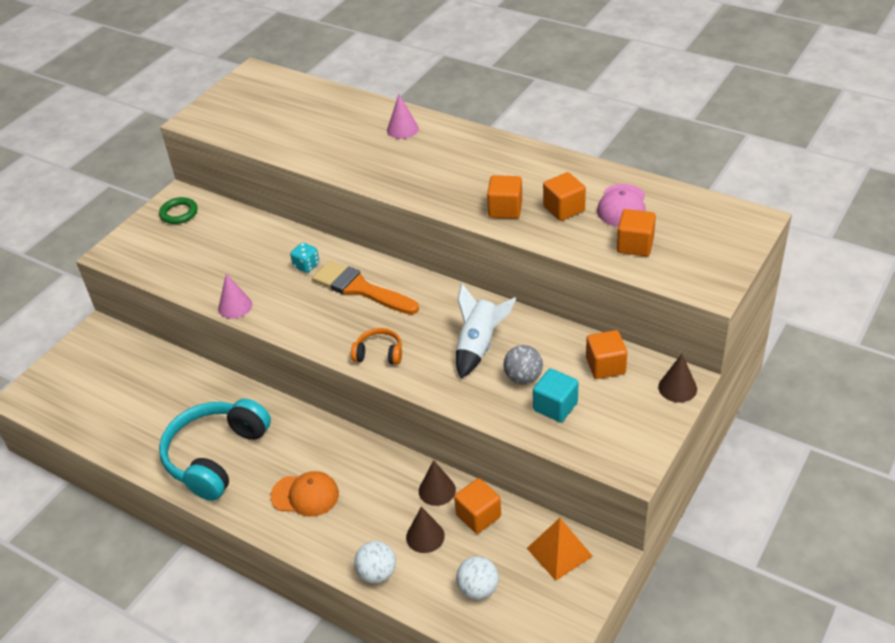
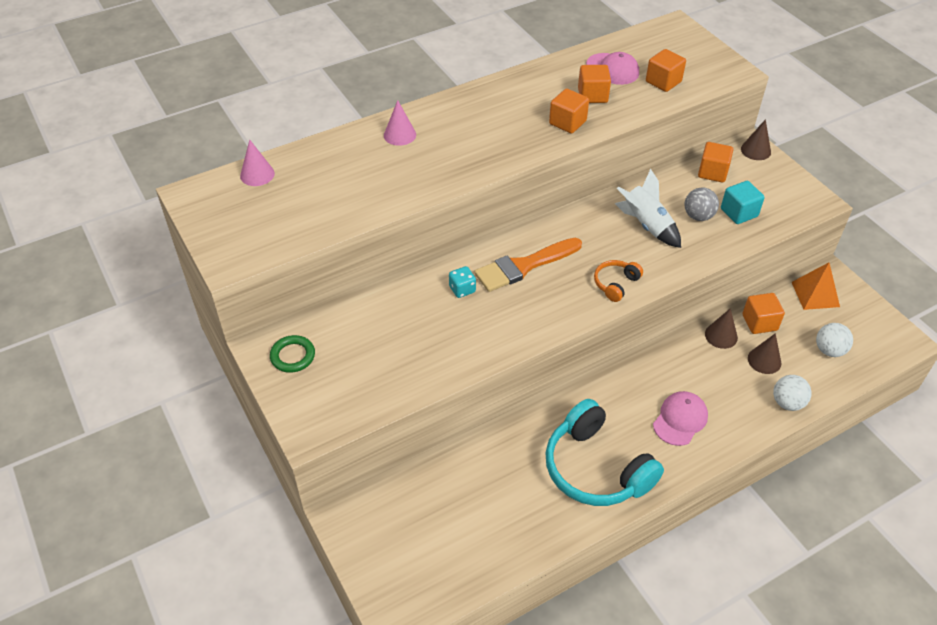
camera: 65 degrees left, 5 degrees up
pink cone [218,274,252,319] -> pink cone moved to [240,140,275,186]
orange cap [270,471,339,517] -> pink cap [653,391,708,446]

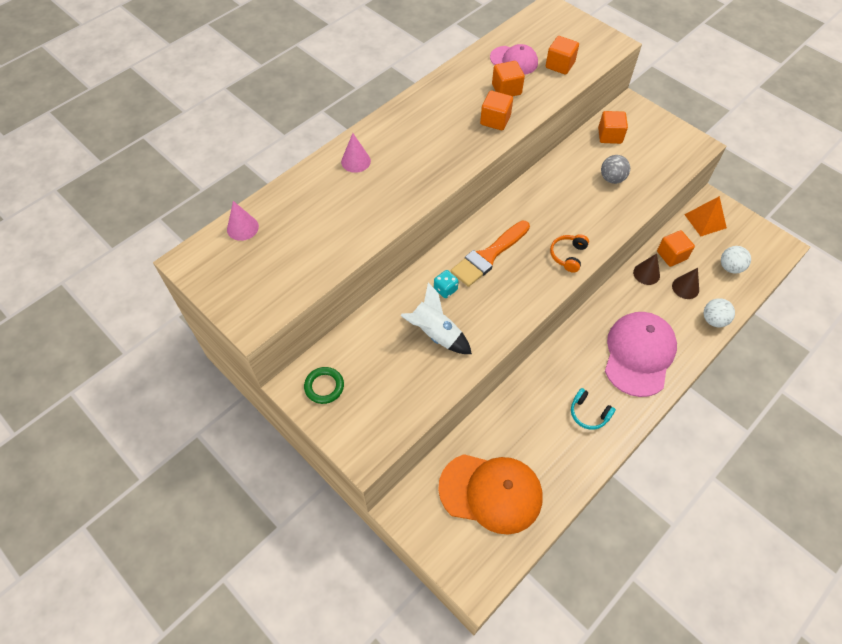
camera: 15 degrees left, 10 degrees up
turquoise headphones [545,399,664,506] -> turquoise headphones [571,388,616,430], size x0.46
white rocket [615,169,681,248] -> white rocket moved to [401,282,472,354]
pink cap [653,391,708,446] -> pink cap [605,312,677,397], size x1.78
turquoise cube [721,181,765,224] -> none
brown cone [741,119,771,160] -> none
none -> orange cap [438,454,542,535]

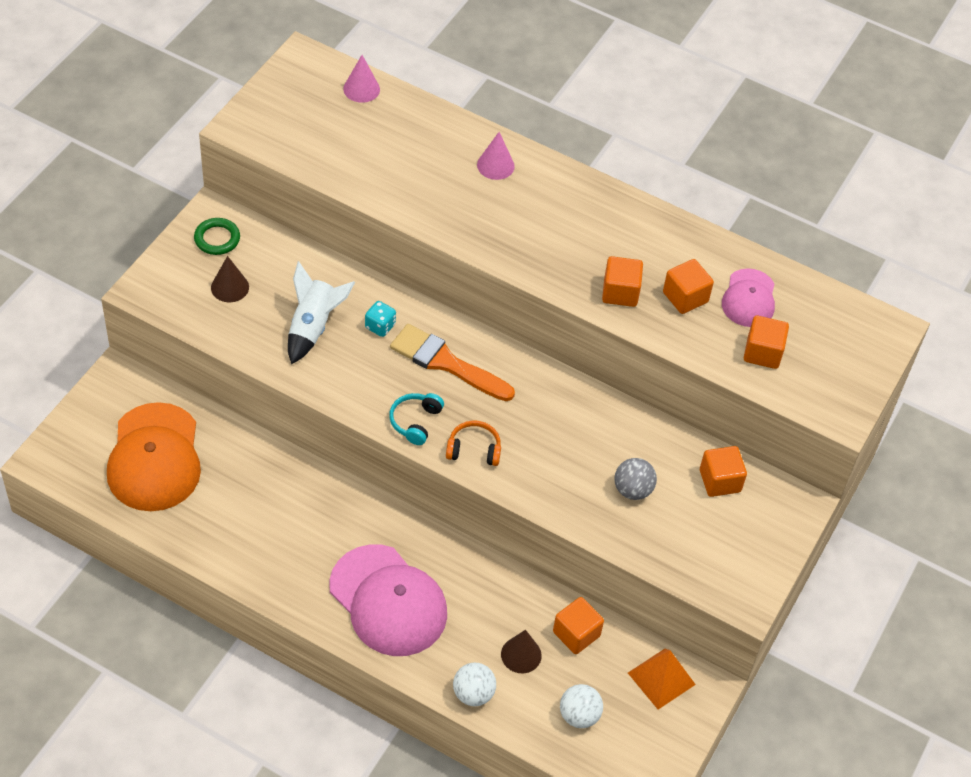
camera: 70 degrees right, 5 degrees down
turquoise headphones [571,388,616,430] -> turquoise headphones moved to [389,393,444,445]
pink cap [605,312,677,397] -> pink cap turned 45 degrees clockwise [329,544,447,656]
brown cone [633,253,660,285] -> brown cone moved to [211,256,249,302]

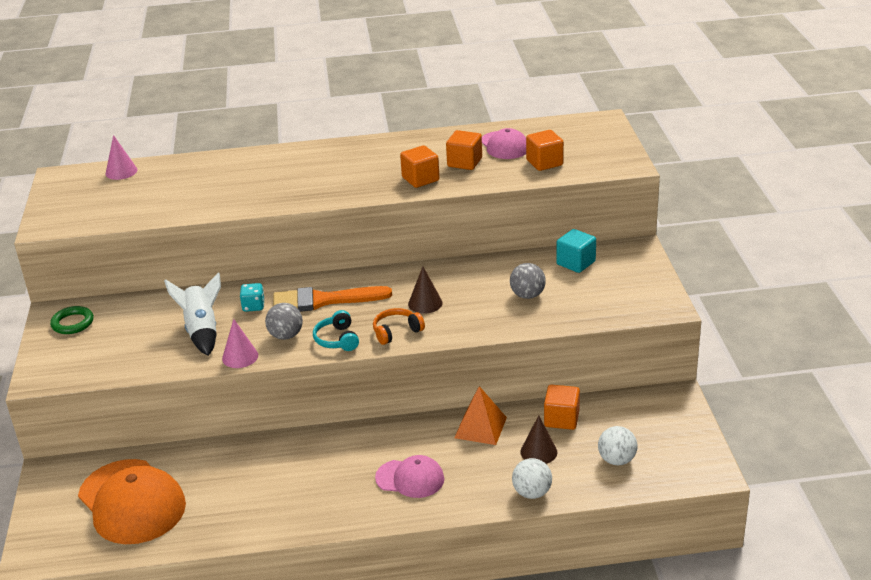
camera: 30 degrees left, 20 degrees down
brown cone [211,256,249,302] -> brown cone moved to [408,267,442,314]
pink cap [329,544,447,656] -> pink cap [375,455,444,498], size x0.56
pink cone [477,132,515,180] -> pink cone moved to [222,319,258,368]
orange pyramid [628,649,696,710] -> orange pyramid moved to [454,386,507,445]
orange cube [700,446,747,497] -> turquoise cube [556,229,596,273]
none -> grey ball [265,303,303,340]

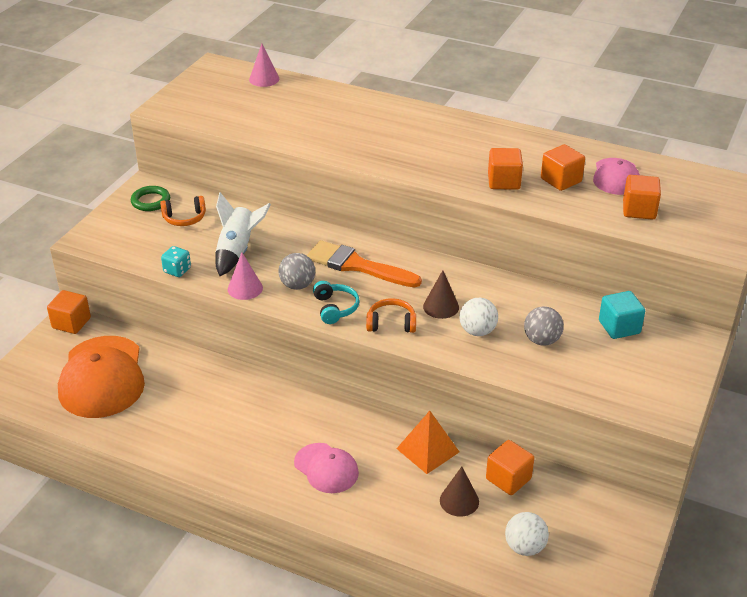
camera: 30 degrees right, 5 degrees up
turquoise dice [240,283,265,312] -> turquoise dice moved to [161,246,191,277]
turquoise headphones [313,310,359,351] -> turquoise headphones turned 150 degrees clockwise [313,281,360,324]
white ball [512,458,552,499] -> white ball moved to [459,298,498,336]
none -> orange cube [47,290,91,334]
none -> orange headphones [160,196,206,226]

